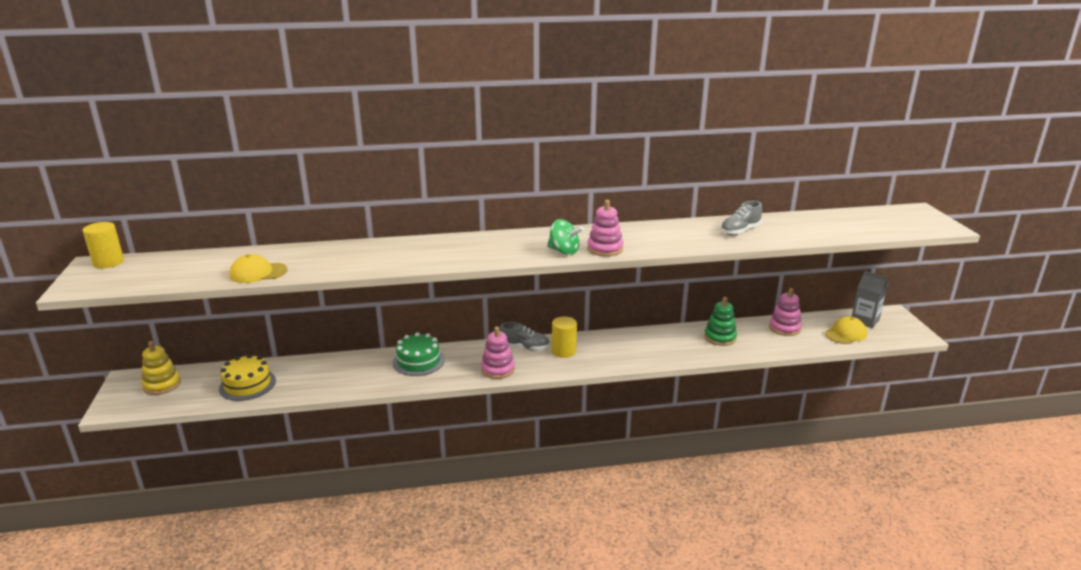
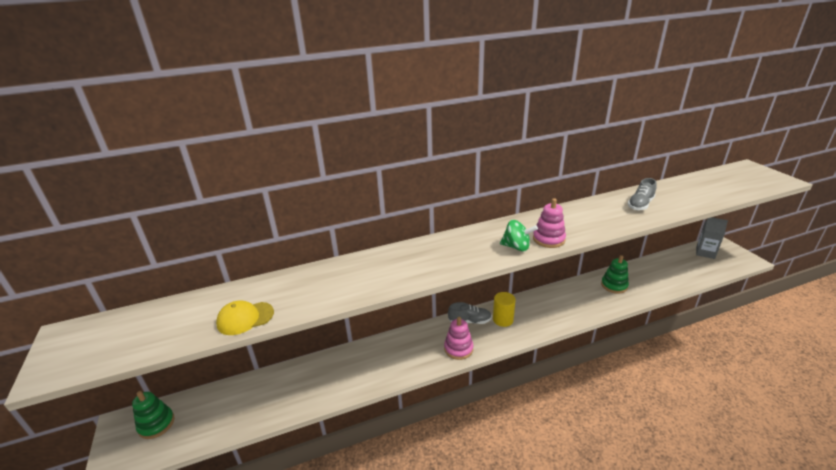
camera: 10 degrees left, 5 degrees up
yellow cylinder [82,222,124,268] -> none
yellow stacking toy [142,341,181,395] -> green stacking toy [132,391,175,439]
yellow cake [219,354,276,401] -> none
green cake [393,332,445,376] -> none
pink stacking toy [769,288,802,336] -> none
yellow cap [825,316,867,344] -> none

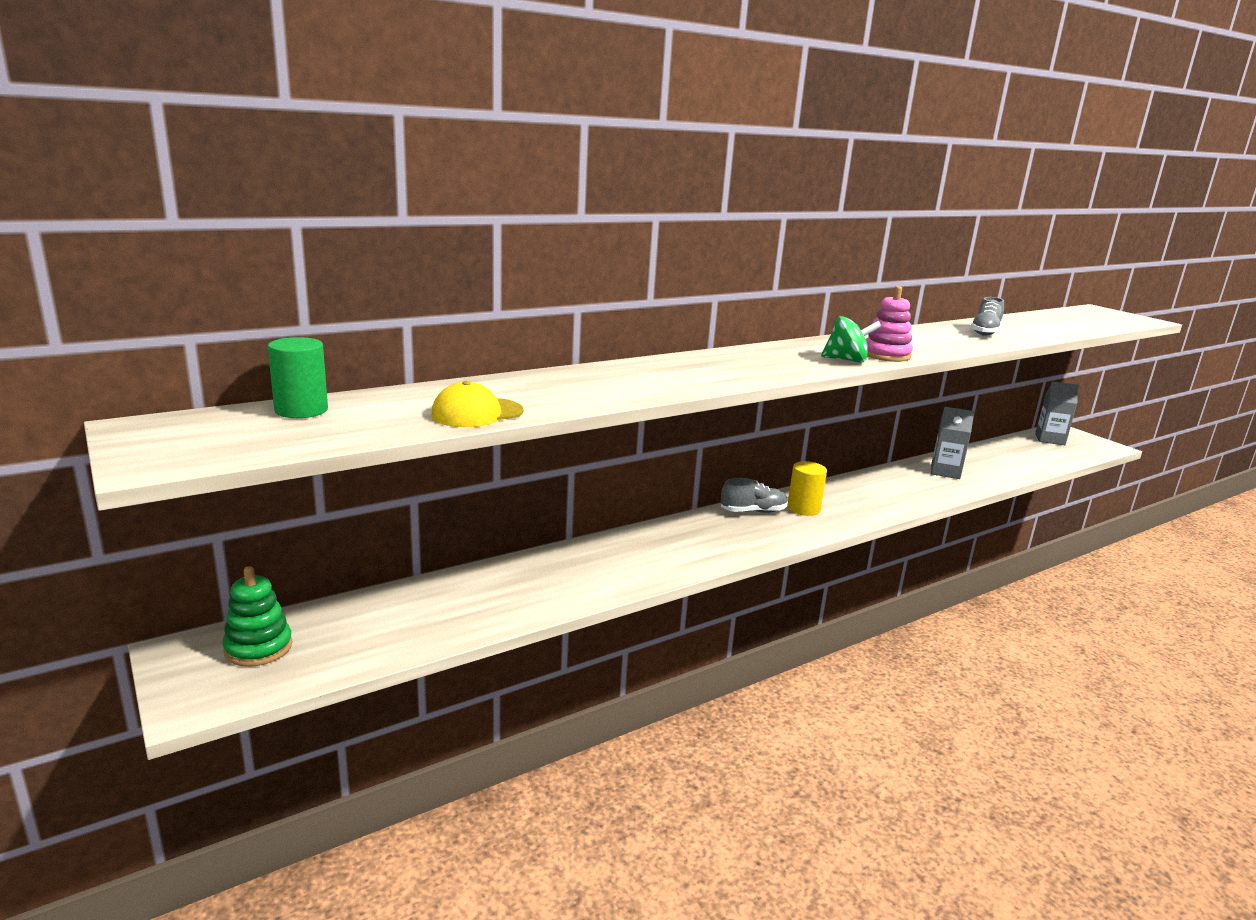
camera: 15 degrees left, 10 degrees down
pink stacking toy [444,317,473,360] -> none
green stacking toy [601,255,629,294] -> grey carton [931,407,975,479]
none -> green cylinder [268,337,328,418]

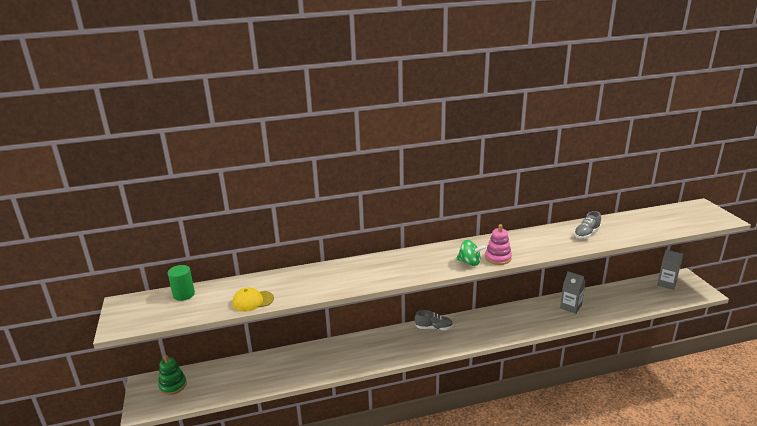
camera: 20 degrees right, 5 degrees up
yellow cylinder [787,461,827,516] -> none

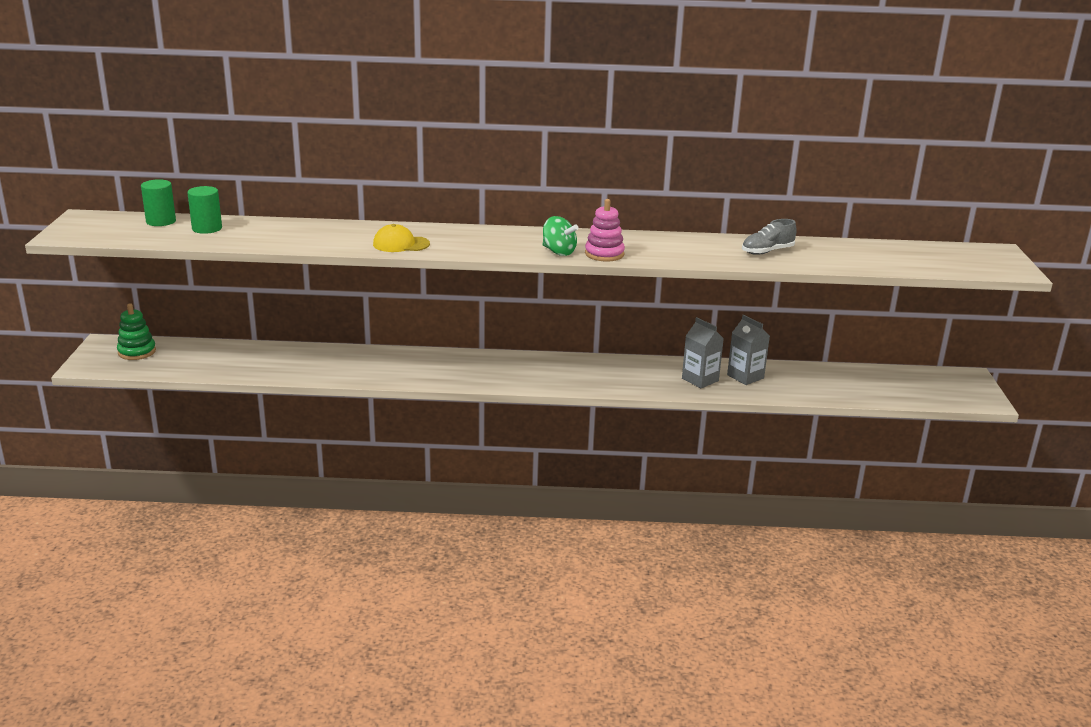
camera: 15 degrees right, 0 degrees up
yellow cap [232,287,274,312] -> yellow cap moved to [373,224,430,252]
grey shoe [415,310,453,330] -> none
grey carton [657,250,683,290] -> grey carton moved to [682,317,724,388]
none -> green cylinder [187,186,222,234]

